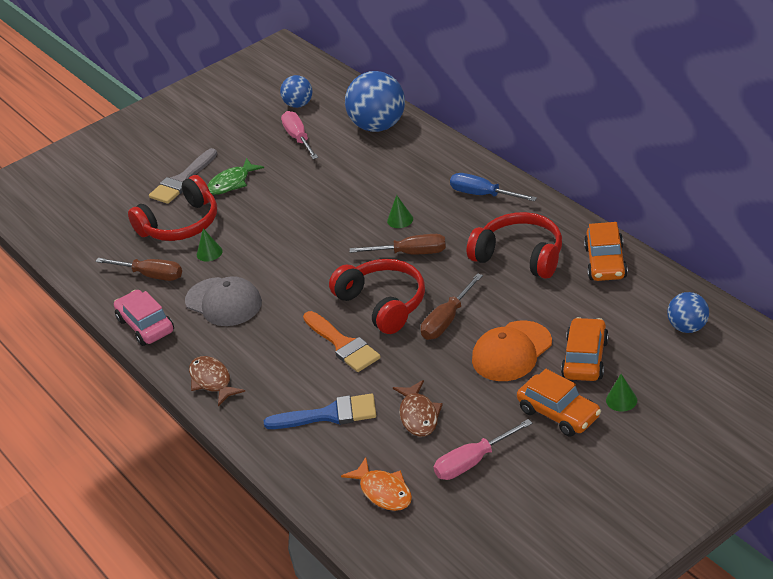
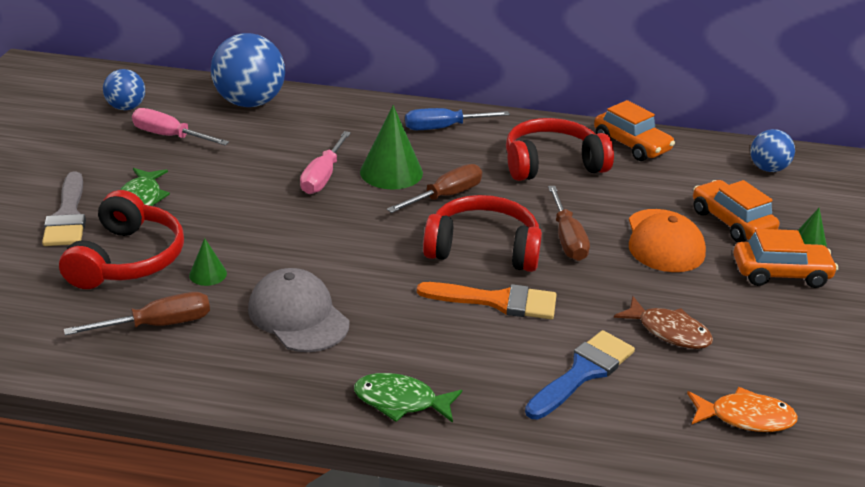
camera: 50 degrees left, 5 degrees down
pink car [114,290,174,346] -> none
grey cap [185,276,262,326] -> grey cap turned 120 degrees counterclockwise [248,268,349,352]
brown fish [189,356,245,406] -> green fish [354,373,462,423]
green cone [387,195,413,228] -> green cone [360,105,423,190], size x1.97
pink screwdriver [434,419,533,480] -> pink screwdriver moved to [300,131,351,194]

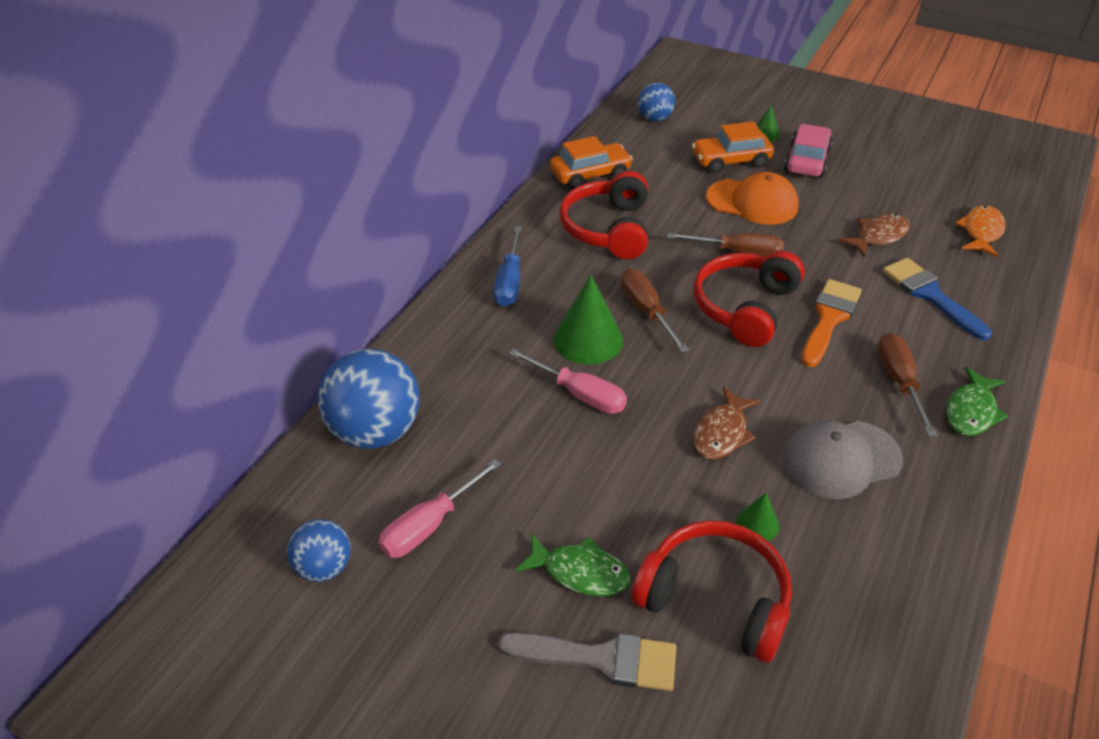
camera: 70 degrees left, 10 degrees up
brown screwdriver [64,292,210,335] -> brown screwdriver moved to [878,333,937,436]
orange car [733,229,838,288] -> pink car [784,124,833,178]
none -> brown fish [693,386,761,460]

